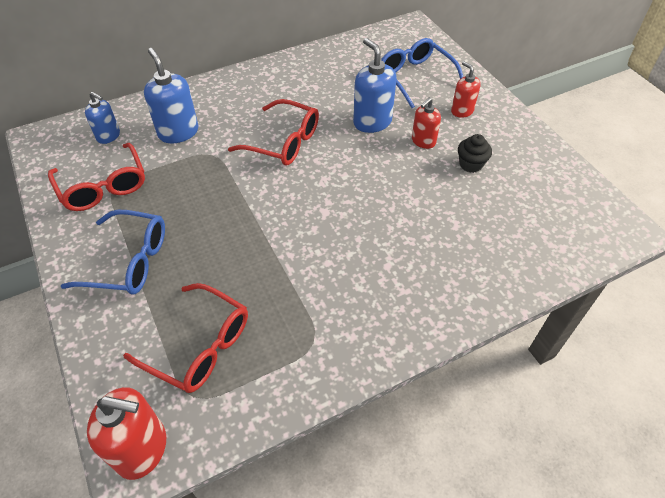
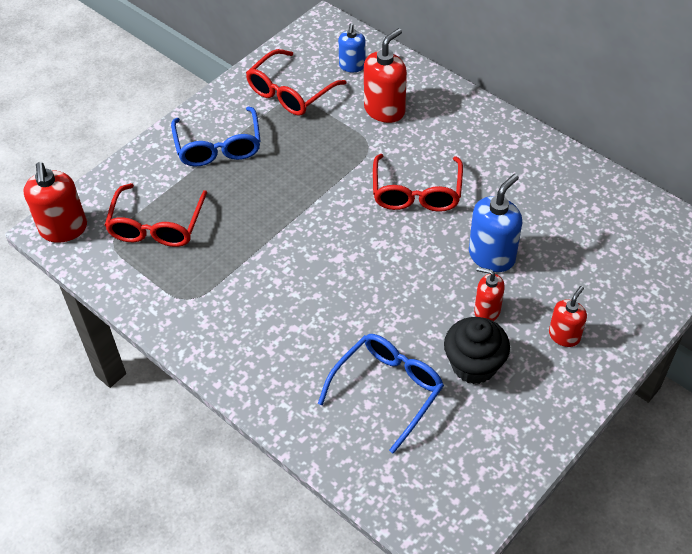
camera: 70 degrees right, 0 degrees up
blue soap dispenser [144,48,198,143] -> red soap dispenser [364,28,407,123]
blue glasses [381,38,463,108] -> blue glasses moved to [318,334,444,454]
black cupcake [458,134,492,173] -> black cupcake [444,317,510,384], size x1.58

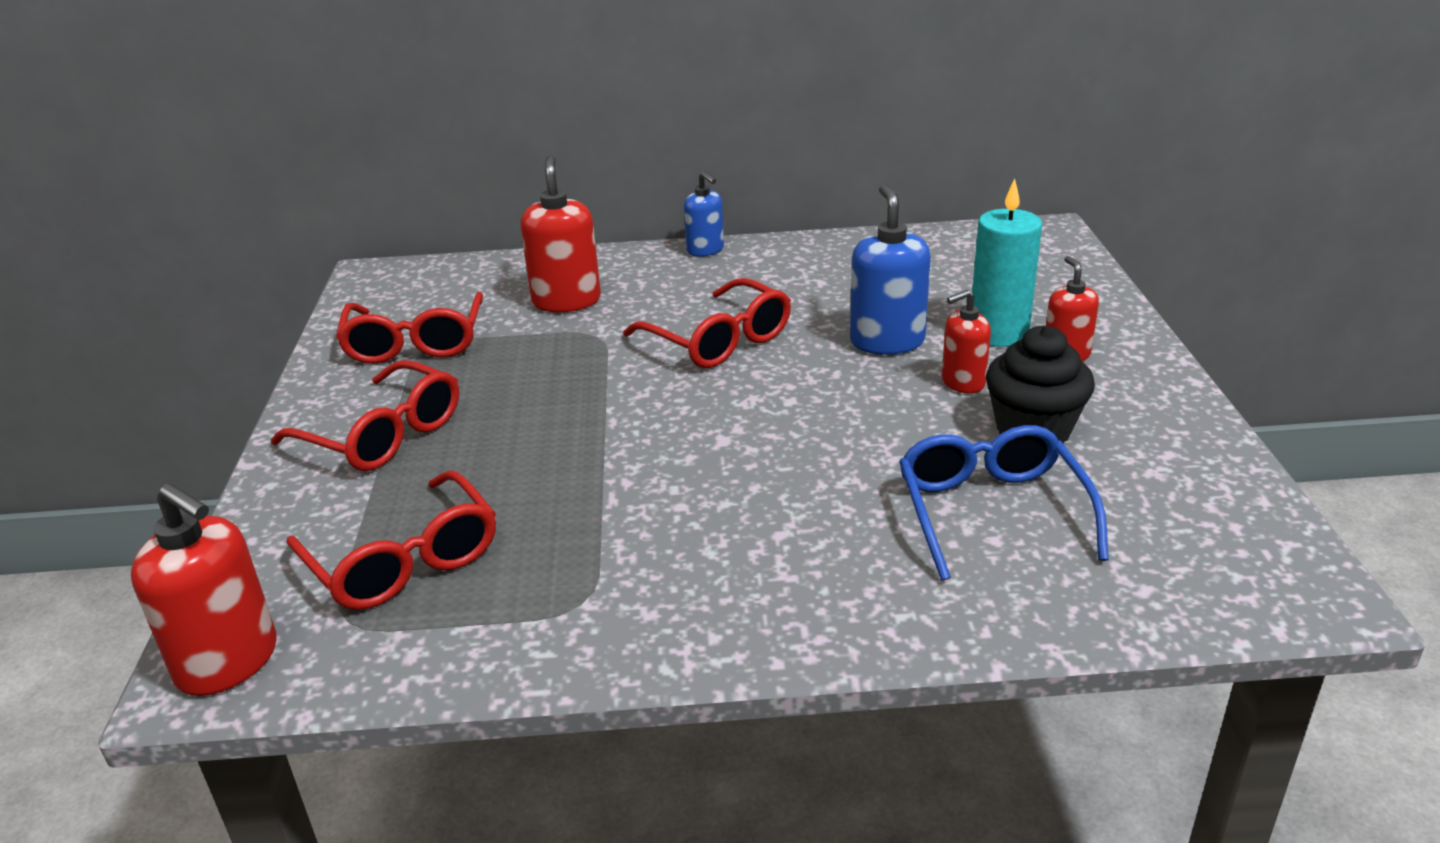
camera: 45 degrees left, 20 degrees down
blue glasses [171,107,261,167] -> red glasses [271,360,459,471]
blue soap dispenser [338,23,366,72] -> blue soap dispenser moved to [684,171,724,257]
none -> turquoise candle [972,179,1042,347]

